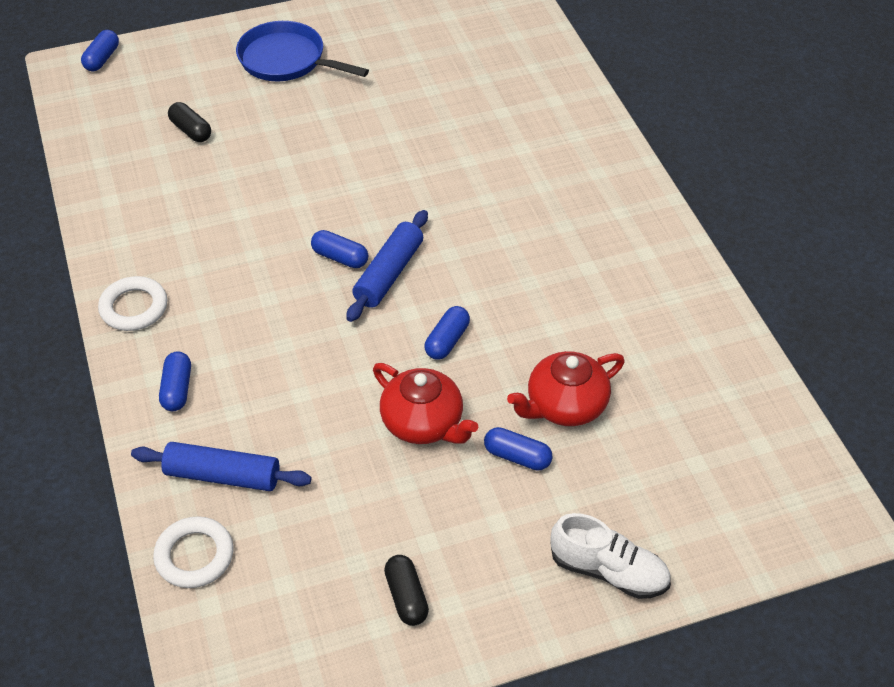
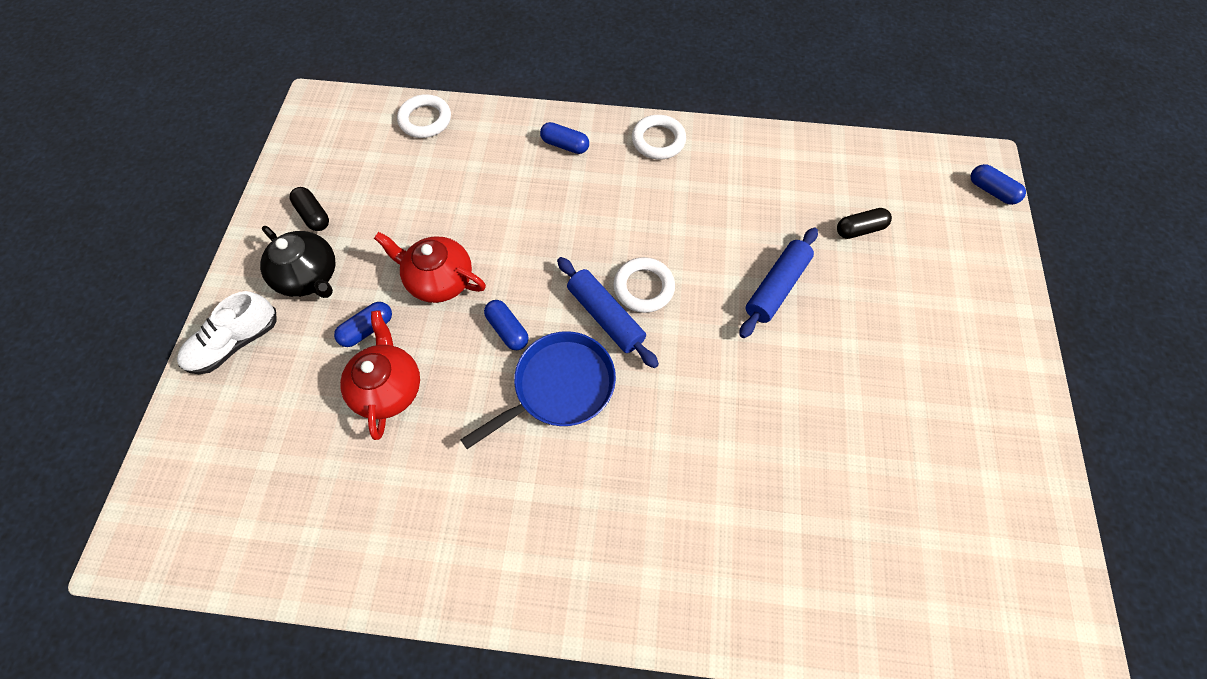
camera: 115 degrees right, 15 degrees up
blue rolling pin [131,442,311,491] -> blue rolling pin moved to [739,228,818,338]
blue pan [236,21,369,81] -> blue pan moved to [460,331,616,449]
blue capsule [311,230,368,268] -> white ring [613,257,675,313]
red teapot [373,363,478,444] -> red teapot turned 45 degrees clockwise [374,232,486,303]
black capsule [384,555,429,626] -> black capsule turned 45 degrees clockwise [290,187,329,231]
none -> black teapot [260,226,336,298]

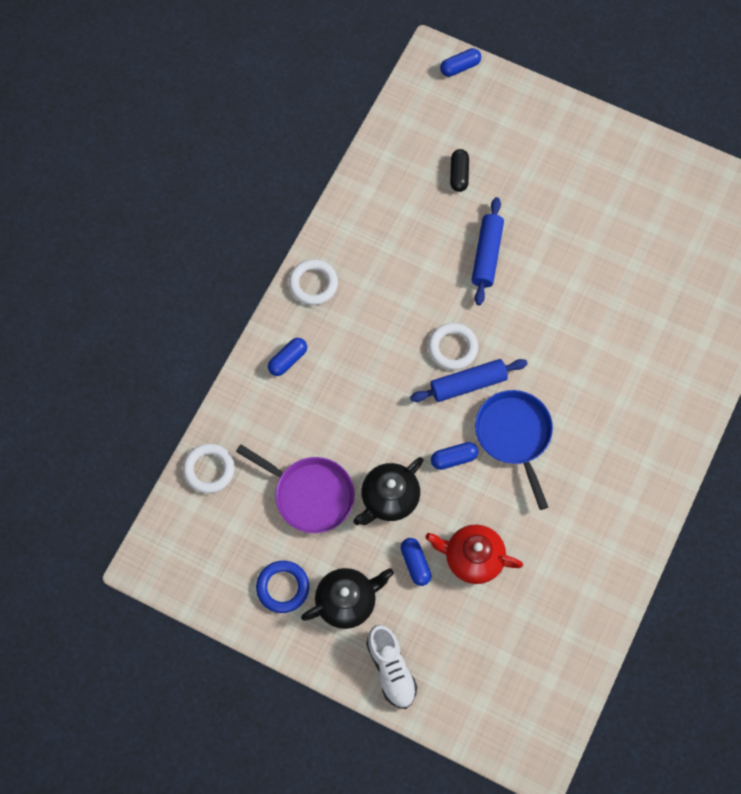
camera: 70 degrees left, 5 degrees up
black capsule [290,187,329,231] -> blue ring [256,561,309,613]
red teapot [374,232,486,303] -> black teapot [353,457,424,525]
blue rolling pin [739,228,818,338] -> blue rolling pin turned 45 degrees clockwise [472,197,504,305]
none -> purple pan [236,444,355,533]

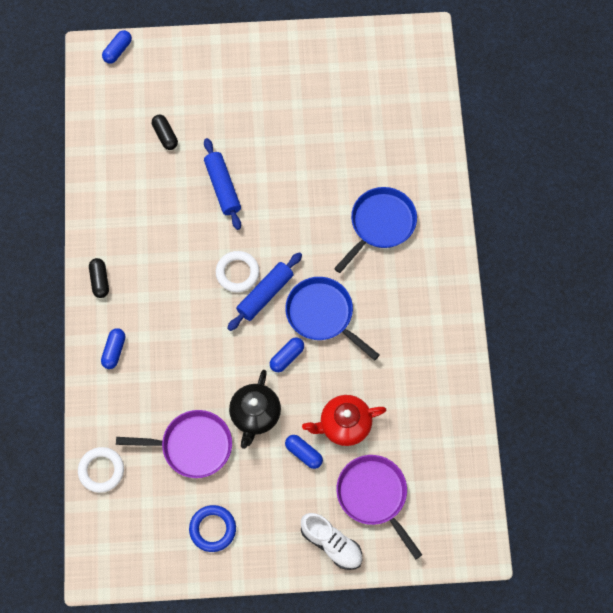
camera: 30 degrees left, 0 degrees up
white ring [289,259,338,305] -> black capsule [89,258,109,298]
black teapot [301,568,394,629] -> none
none -> blue pan [334,187,417,273]
none -> purple pan [336,455,422,560]

